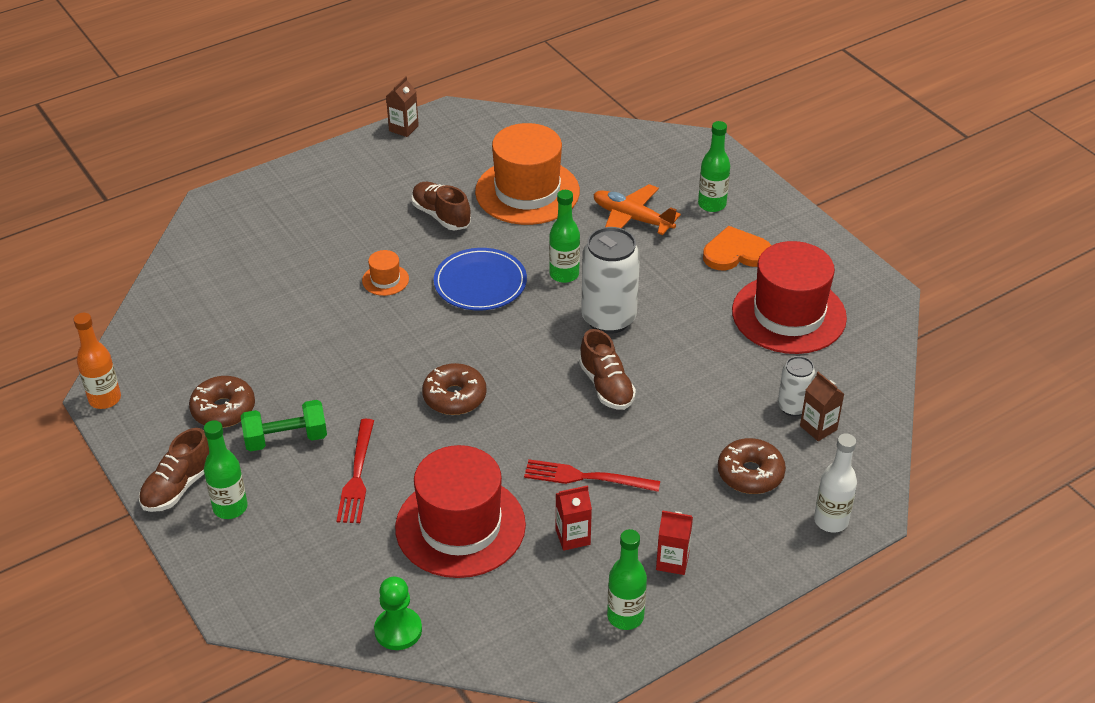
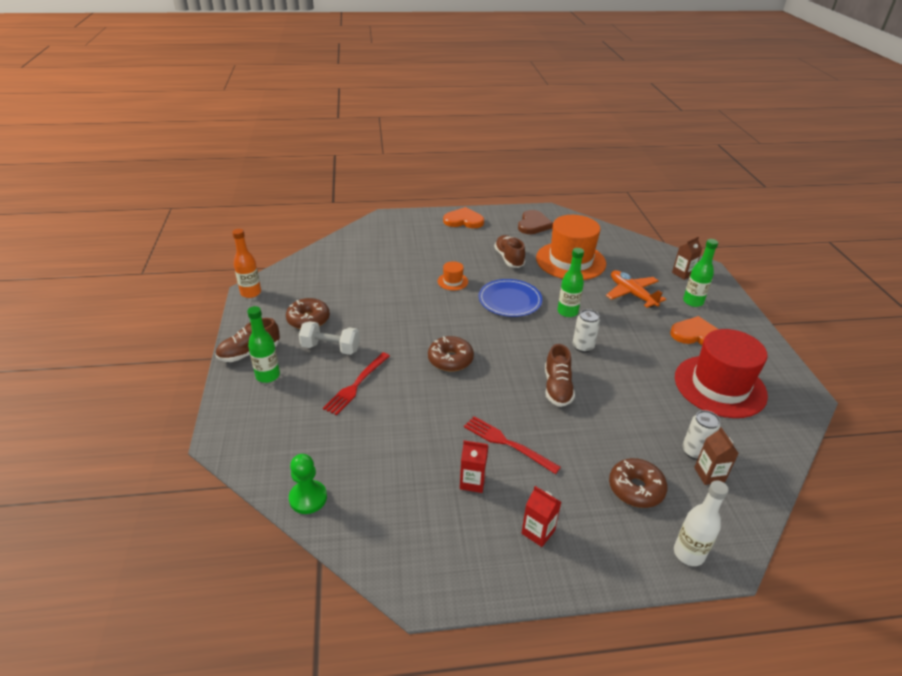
camera: 25 degrees right, 5 degrees down
green dumbbell [241,400,327,452] -> white dumbbell [299,321,360,355]
brown carton [386,76,419,137] -> brown carton moved to [672,237,702,280]
red hat [395,445,526,578] -> none
white can [581,227,640,334] -> white can [573,309,600,353], size x0.55
green bottle [607,529,647,630] -> none
none -> orange heart [443,207,484,228]
none -> brown heart [518,210,553,234]

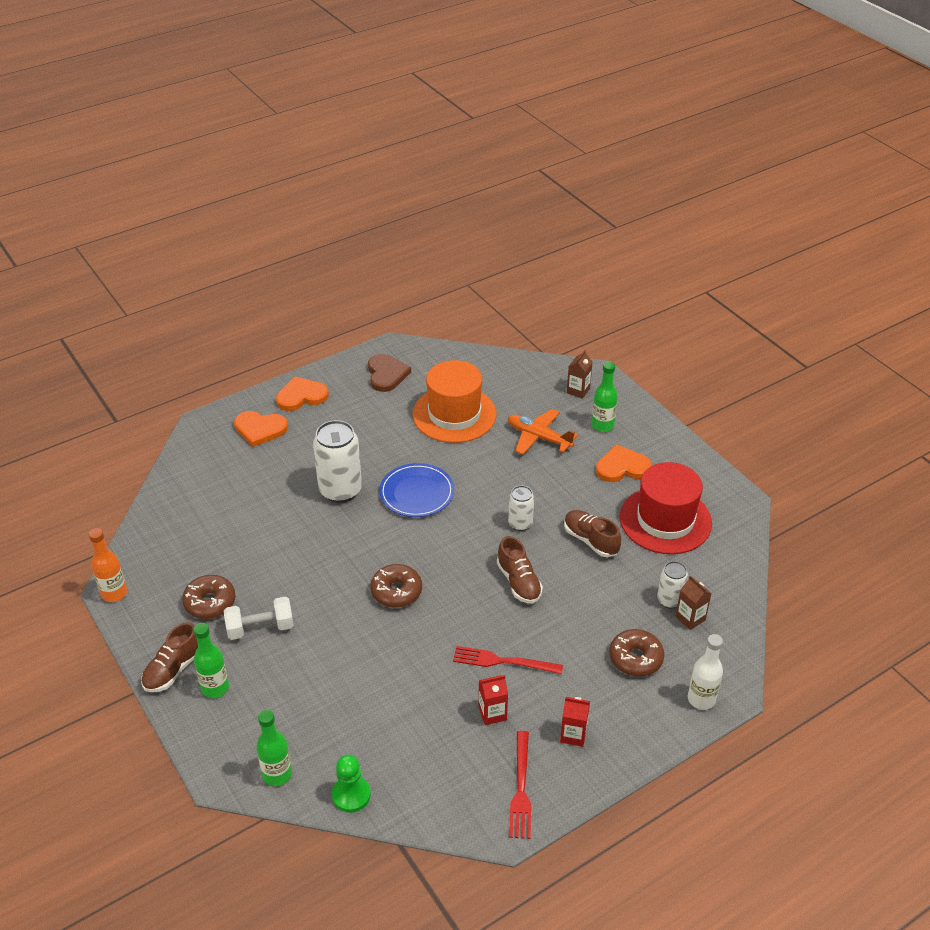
camera: 25 degrees left, 5 degrees up
red fork [323,352,390,415] -> red fork moved to [509,731,531,839]
orange hat [438,261,468,291] -> white can [313,420,362,503]
brown shoe [494,235,525,268] -> brown shoe moved to [564,510,621,557]
green bottle [557,248,584,317] -> green bottle moved to [256,710,292,786]
none -> orange heart [234,411,288,447]

